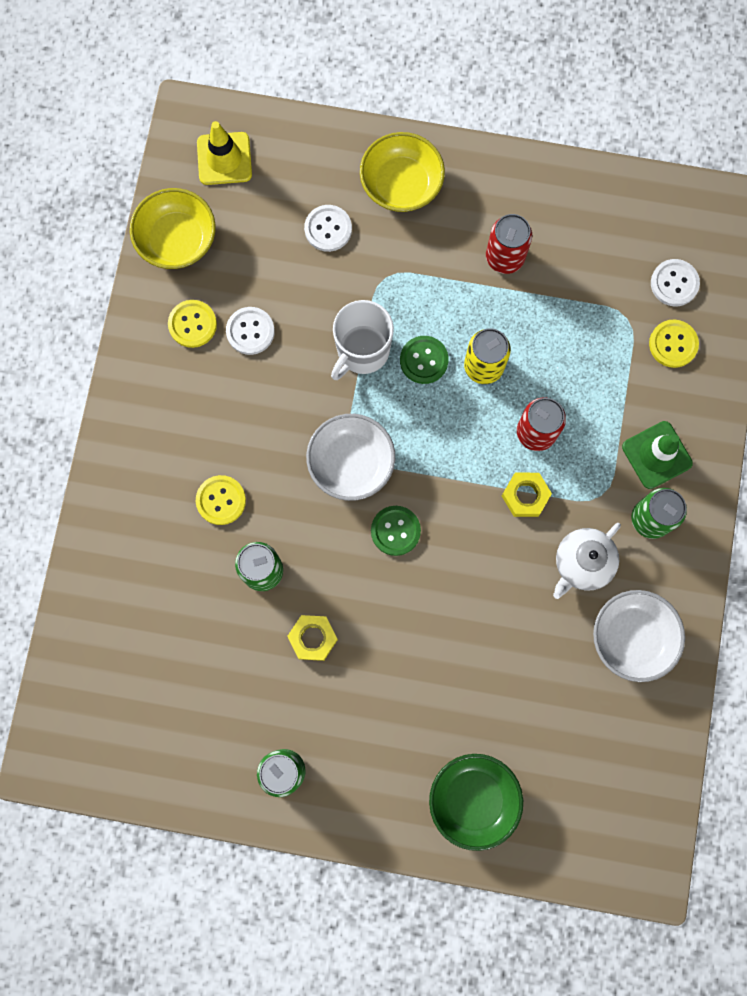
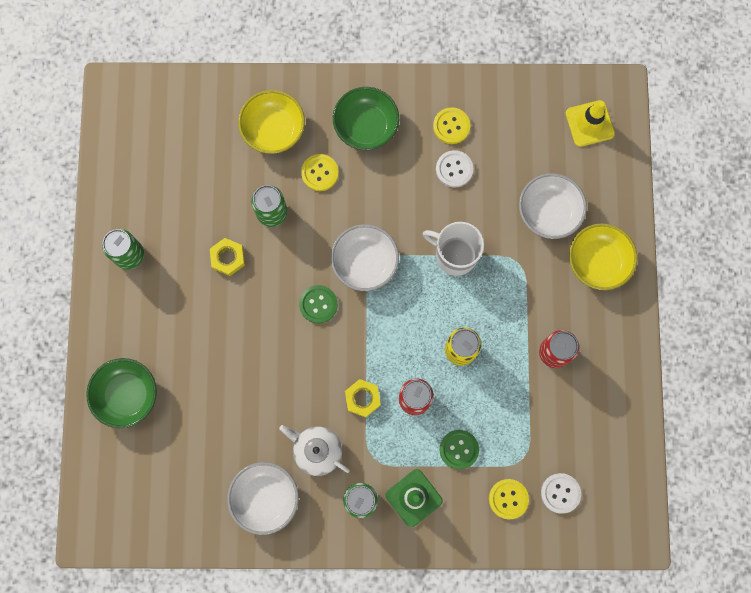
camera: 80 degrees right, 0 degrees up
yellow bowl [130,188,216,269] -> yellow bowl moved to [238,90,305,154]
white button [304,205,352,252] -> white bowl [519,173,587,239]
green button [400,336,449,384] -> green button moved to [440,430,479,470]
none -> green bowl [333,87,399,150]

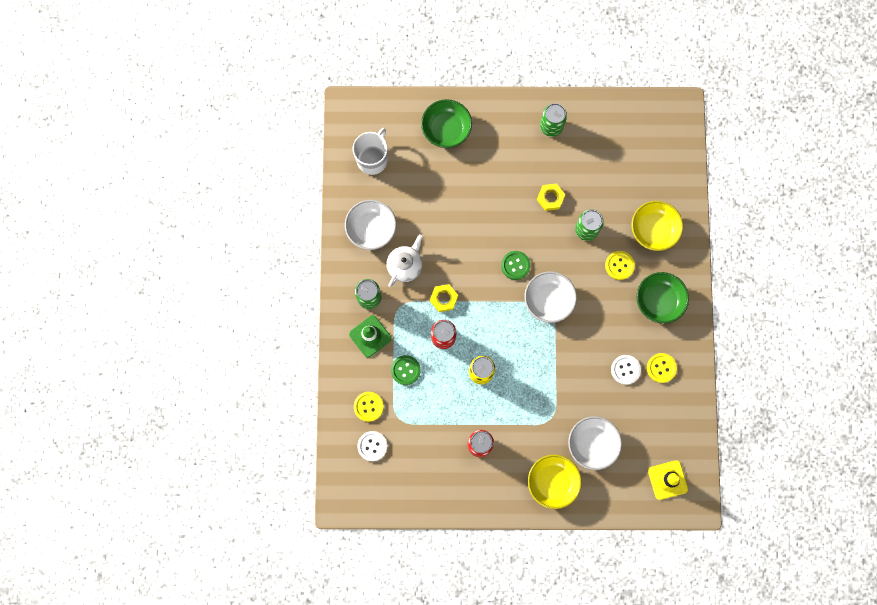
camera: 90 degrees right, 0 degrees up
white mug [422,222,484,276] -> white mug moved to [353,128,388,175]

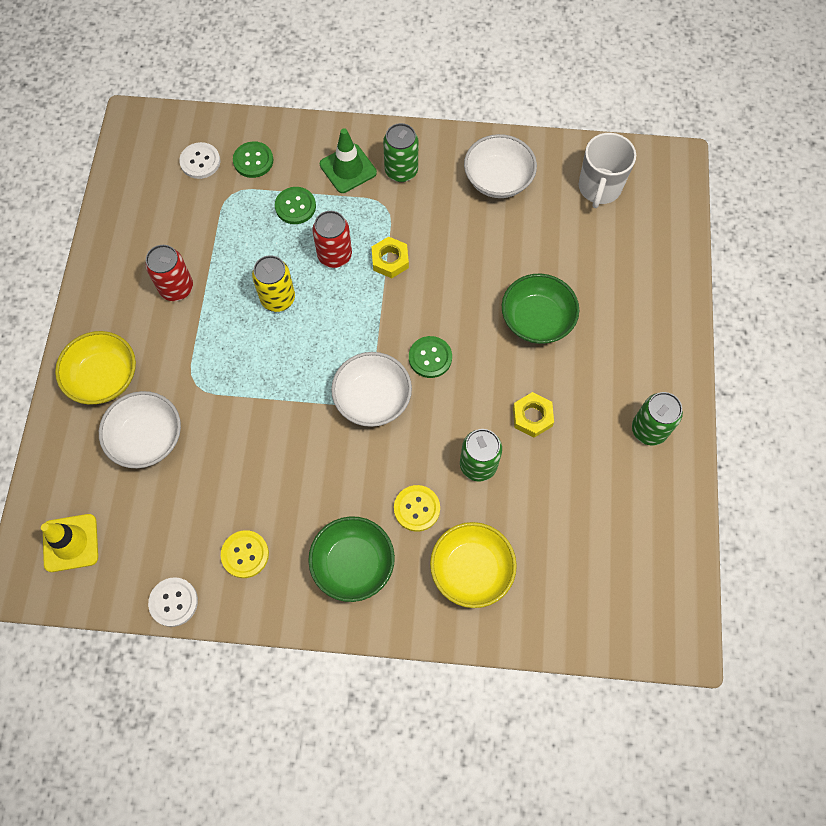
camera: 95 degrees right, 10 degrees down
white mug [353,128,388,175] -> white mug turned 75 degrees clockwise [579,133,636,208]
yellow button [354,392,384,422] -> green button [233,141,273,178]
white teapot [386,234,423,287] -> none
green bowl [421,99,472,148] -> green bowl moved to [502,274,579,344]
white button [611,355,641,385] -> white button moved to [148,577,198,627]

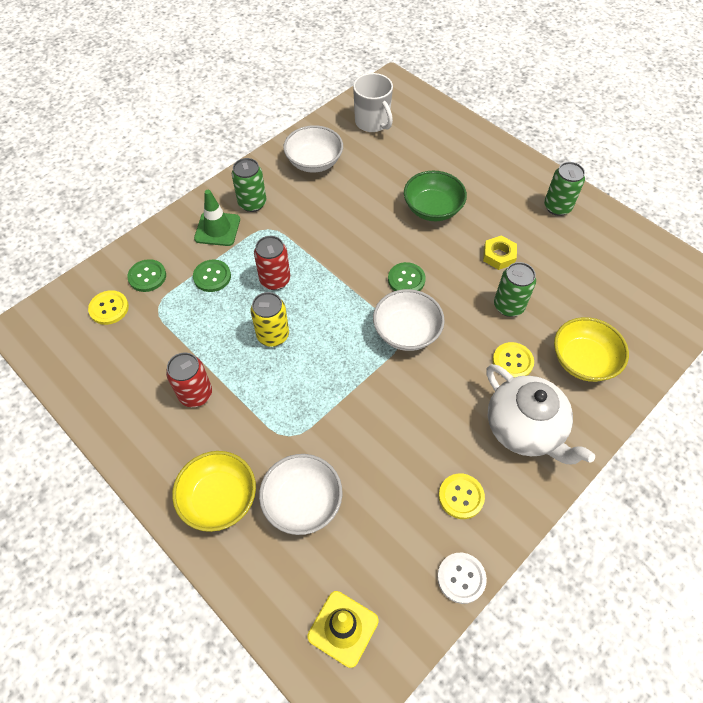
camera: 50 degrees left, 10 degrees down
white button [179,142,220,179] -> yellow button [88,290,129,325]
green bowl [308,516,395,602] -> white teapot [486,364,595,464]
yellow nut [372,236,409,278] -> none

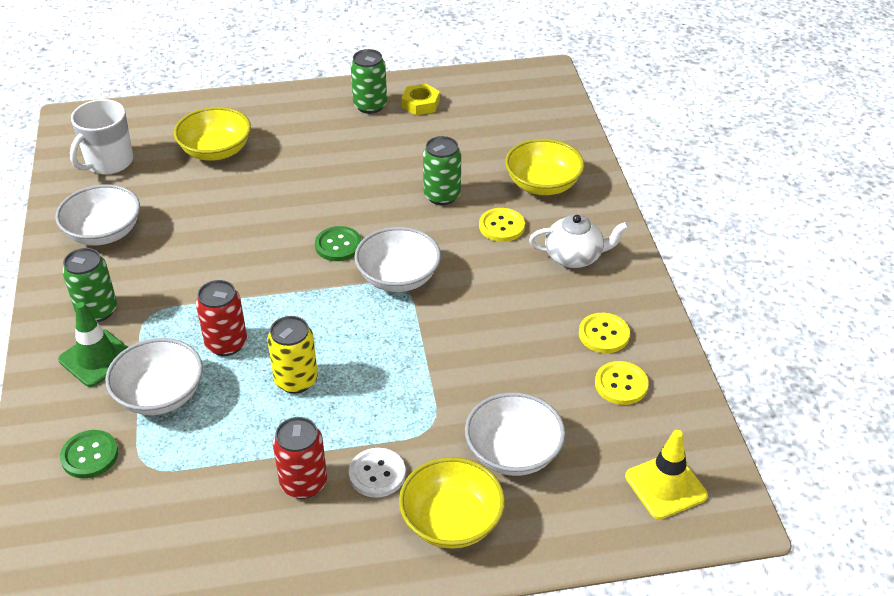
camera: 55 degrees left, 15 degrees down
yellow button [88,290,129,325] -> yellow button moved to [595,361,649,405]
green button [193,260,231,292] -> white bowl [105,338,203,415]
white mug [353,73,393,132] -> white mug turned 120 degrees clockwise [70,99,133,174]
green bowl [404,171,467,221] -> none
white button [437,553,487,604] -> white button moved to [349,448,406,498]
yellow nut [483,235,517,270] -> yellow nut moved to [402,83,440,115]
white teapot [486,364,595,464] -> white teapot [529,215,628,268], size x0.66
none -> yellow bowl [174,107,251,161]

